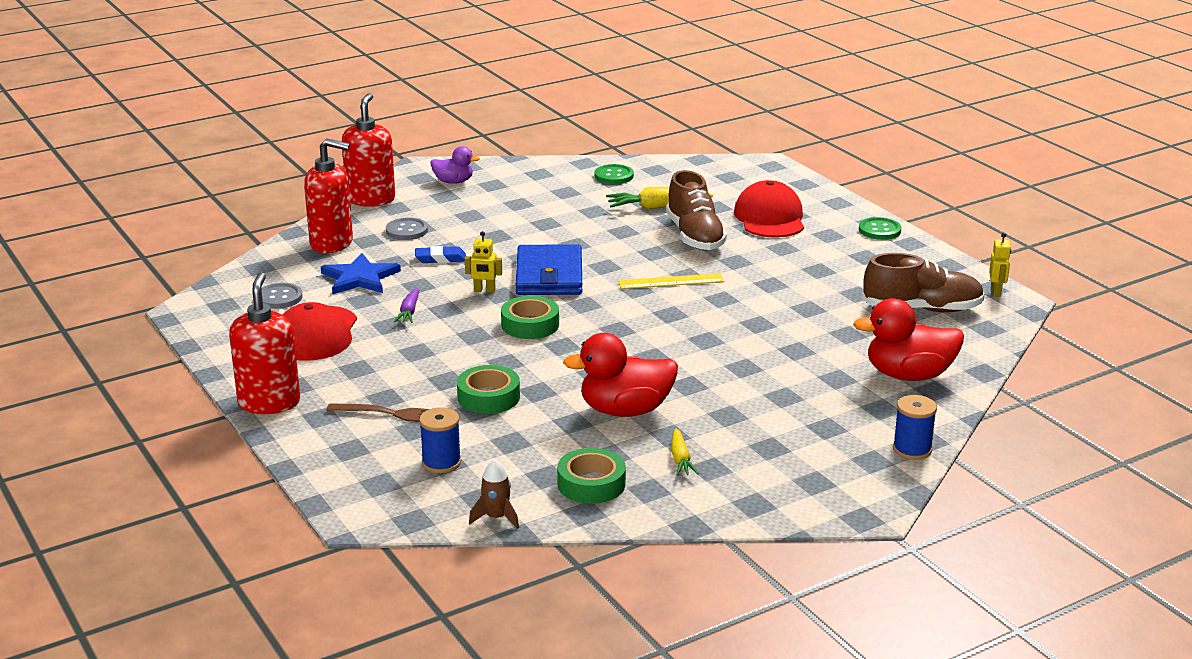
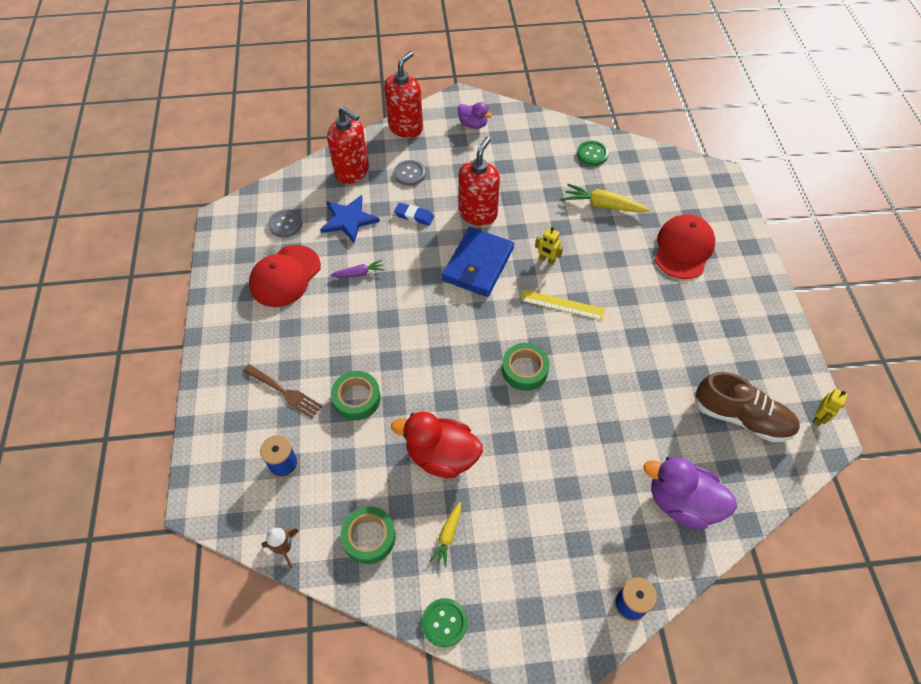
camera: 25 degrees right, 30 degrees up
red soap dispenser [229,272,300,414] -> red soap dispenser moved to [458,137,500,226]
purple carrot [394,288,419,323] -> purple carrot turned 135 degrees counterclockwise [330,260,385,277]
yellow robot [465,231,502,293] -> yellow robot moved to [535,227,563,265]
green tape [501,296,559,339] -> green tape moved to [502,343,550,391]
brown shoe [666,170,727,250] -> none
red duck [853,298,964,381] -> purple duck [644,457,737,529]
green button [859,217,901,240] -> green button moved to [422,598,467,647]

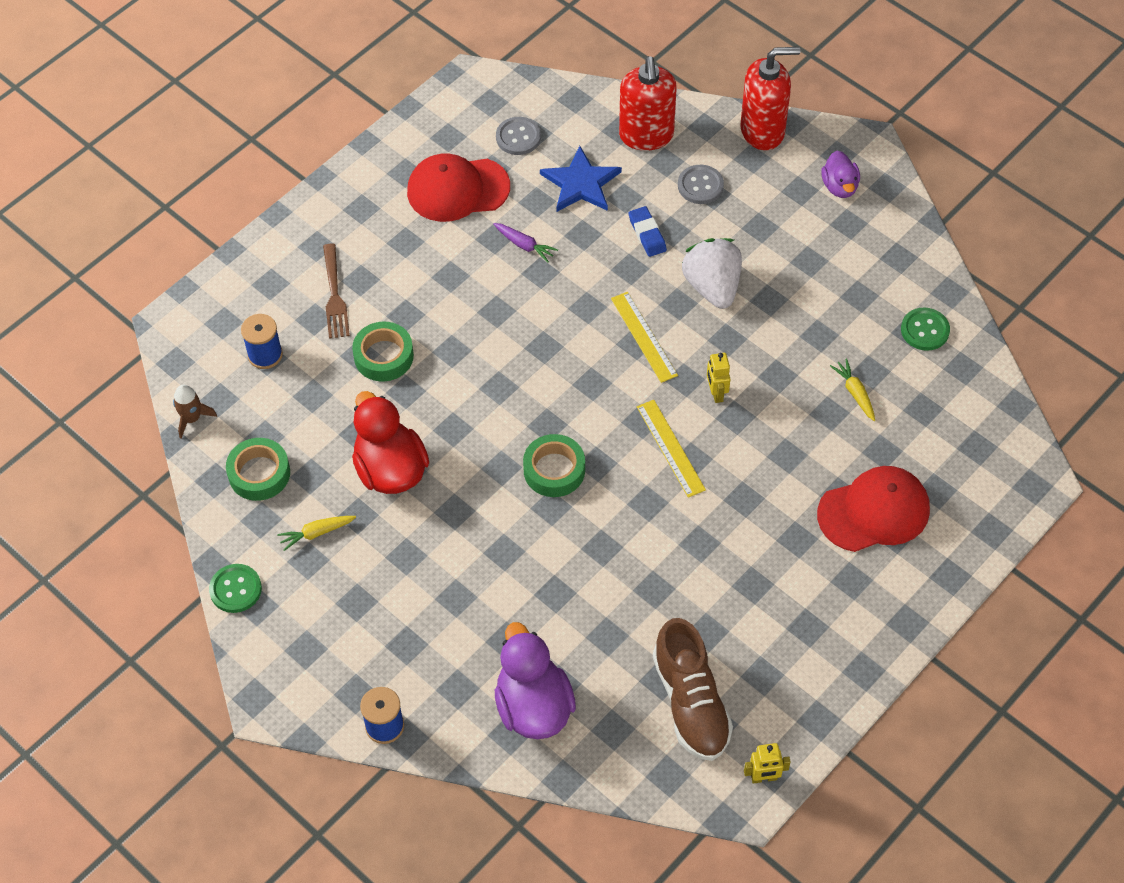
camera: 50 degrees right, 0 degrees up
blue wallet [442,227,514,297] -> yellow ruler [611,292,678,383]
red soap dispenser [458,137,500,226] -> white strawberry [682,238,742,309]
yellow carrot [563,184,650,213] -> yellow carrot [830,359,875,421], size x0.60

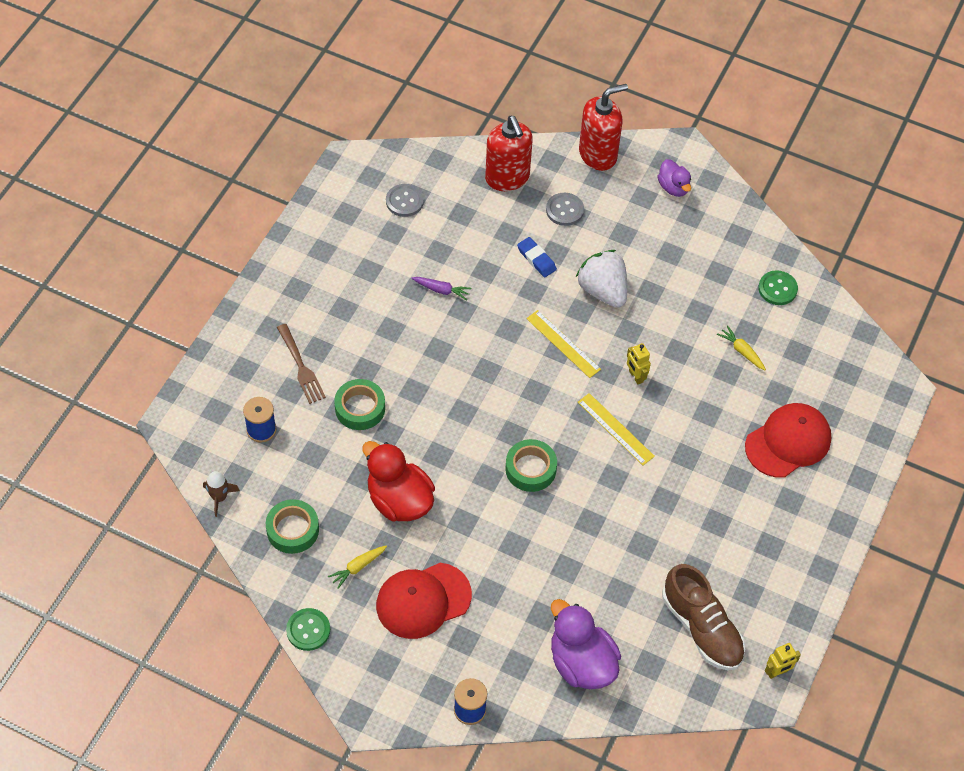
camera: 20 degrees left, 0 degrees up
red cap [407,153,510,222] -> red cap moved to [376,563,472,639]
blue star [540,146,622,212] -> none

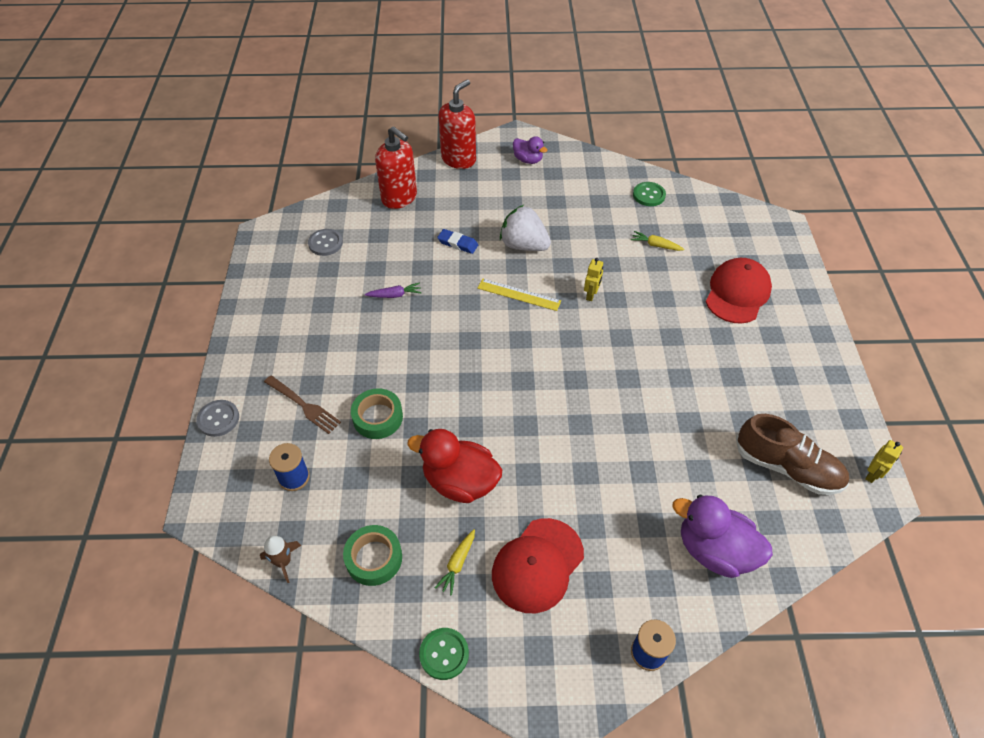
camera: 25 degrees left, 5 degrees down
green tape [505,439,557,492] -> none
grey button [546,193,584,226] -> grey button moved to [196,400,239,437]
yellow ruler [578,393,655,465] -> none
yellow robot [627,343,651,384] -> yellow robot turned 105 degrees counterclockwise [584,258,603,301]

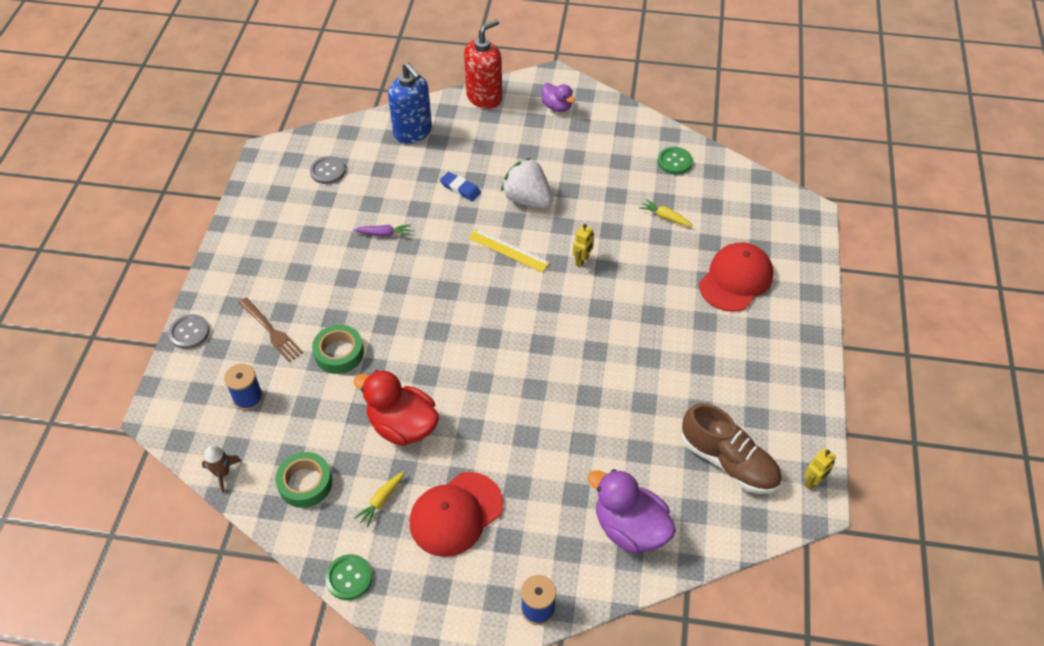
camera: 10 degrees right, 0 degrees up
red soap dispenser [375,126,417,209] -> blue soap dispenser [388,63,432,144]

